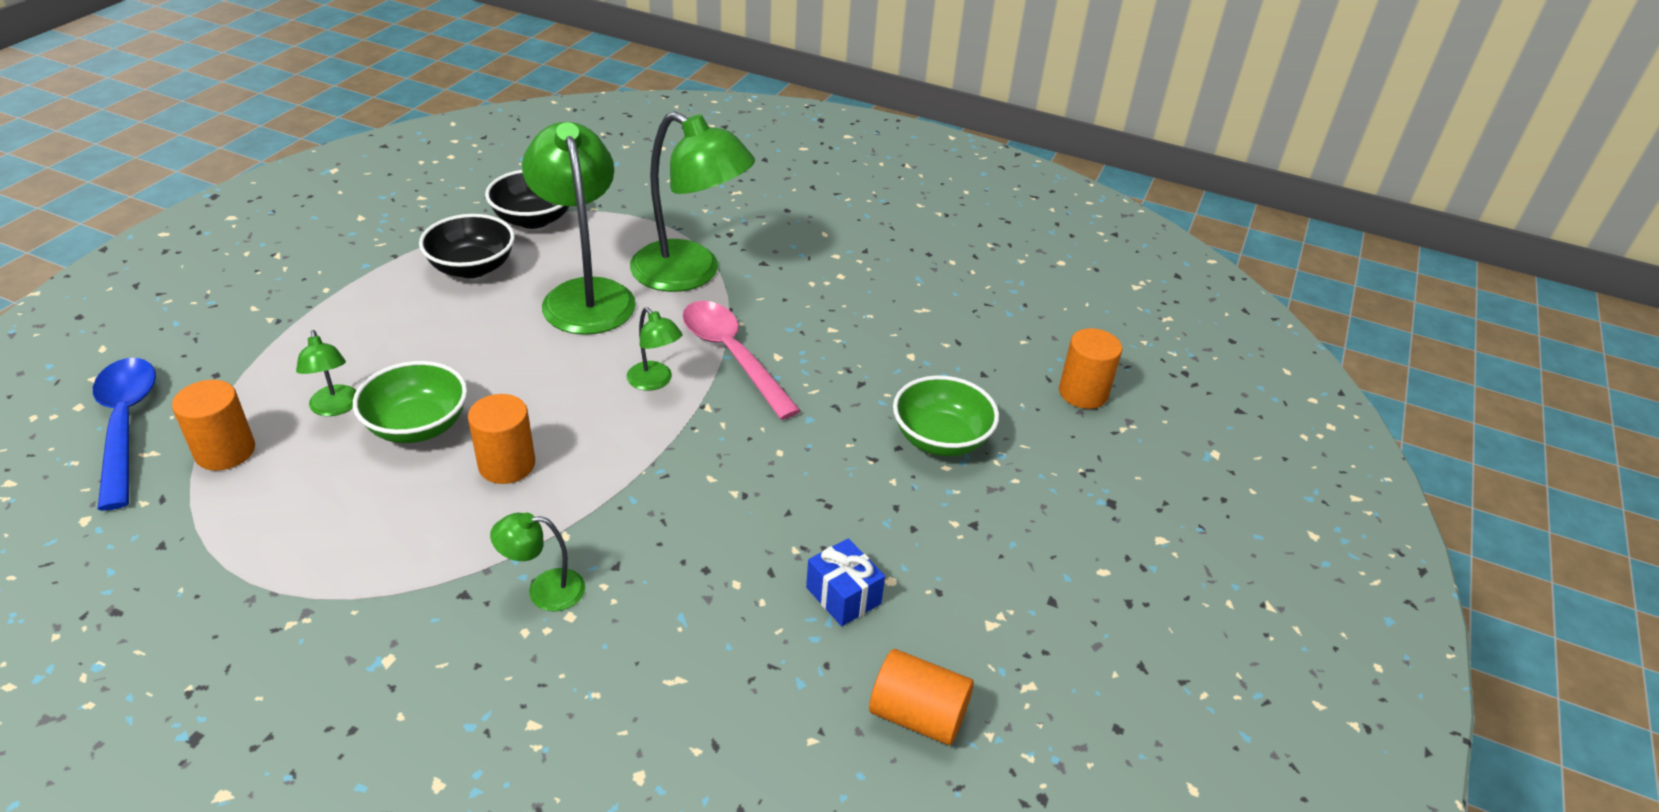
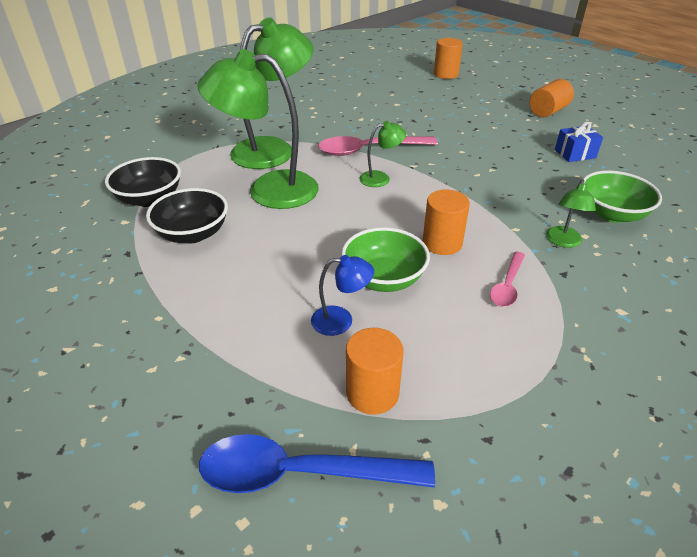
camera: 65 degrees left, 0 degrees up
green lamp [296,330,357,416] -> blue lamp [311,255,374,336]
orange cylinder [869,649,974,745] -> orange cylinder moved to [529,79,574,117]
green bowl [893,375,999,456] -> green bowl moved to [583,170,662,223]
none -> pink spoon [490,252,525,307]

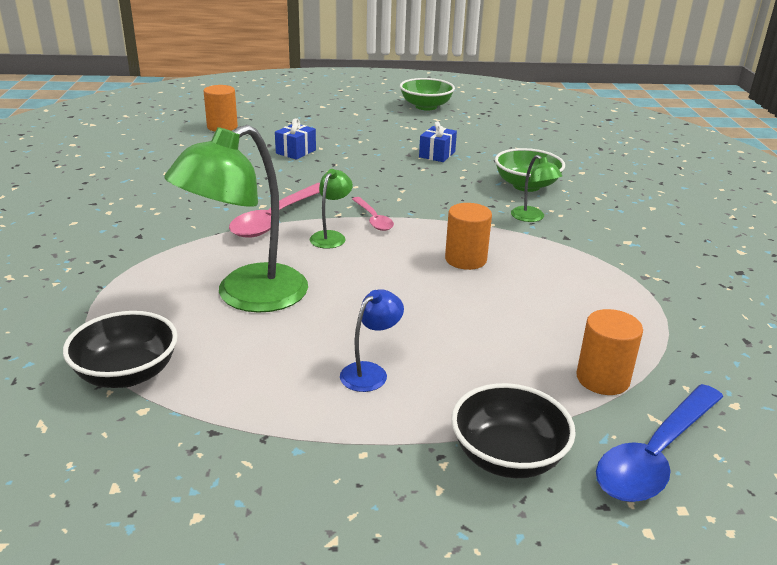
camera: 50 degrees left, 10 degrees down
black bowl [146,188,228,244] -> black bowl moved to [451,383,576,478]
green lamp [230,17,314,169] -> none
blue lamp [311,255,374,336] -> blue lamp moved to [340,289,404,392]
green bowl [341,227,430,292] -> green bowl moved to [400,78,455,111]
pink spoon [490,252,525,307] -> pink spoon moved to [352,197,394,231]
orange cylinder [529,79,574,117] -> none
none -> blue gift [275,118,316,160]

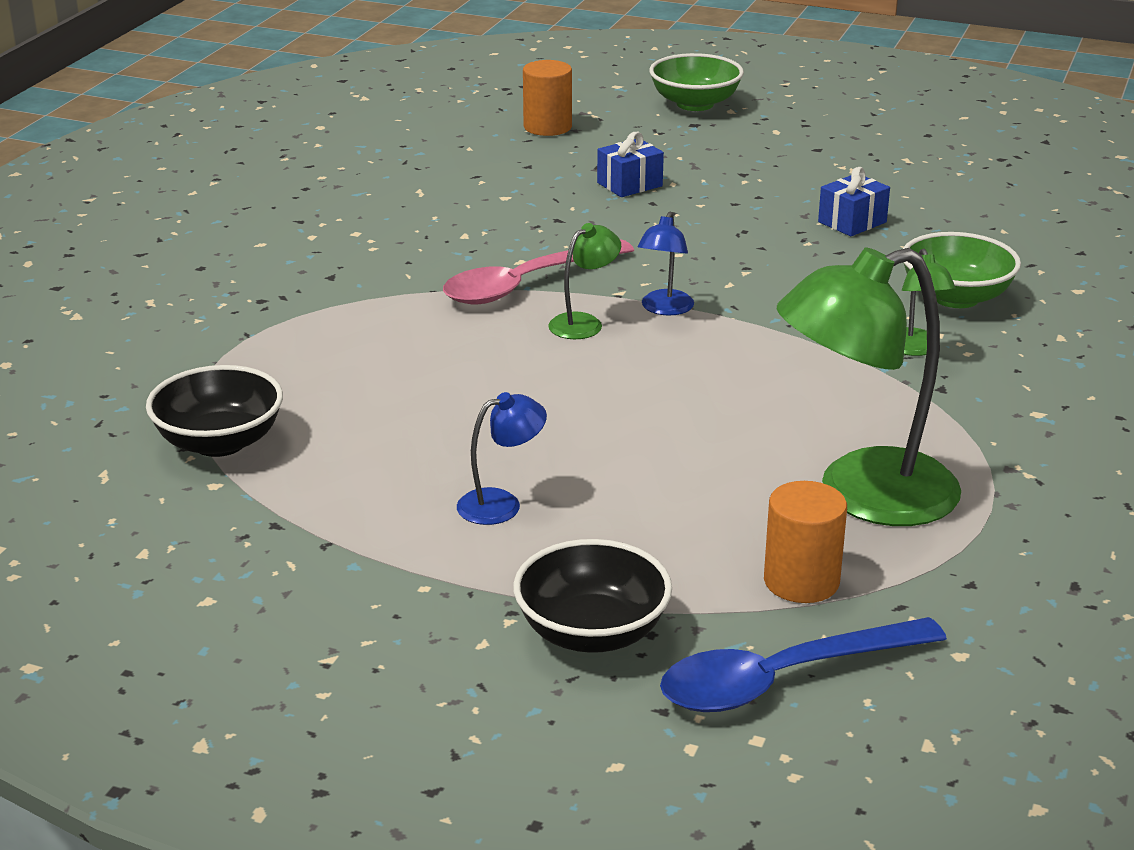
camera: 25 degrees right, 0 degrees up
green lamp [164,125,308,313] -> green lamp moved to [777,248,961,526]
pink spoon [352,197,394,231] -> blue lamp [638,212,694,316]
green bowl [400,78,455,111] -> green bowl moved to [649,53,744,111]
orange cylinder [445,203,492,270] -> none

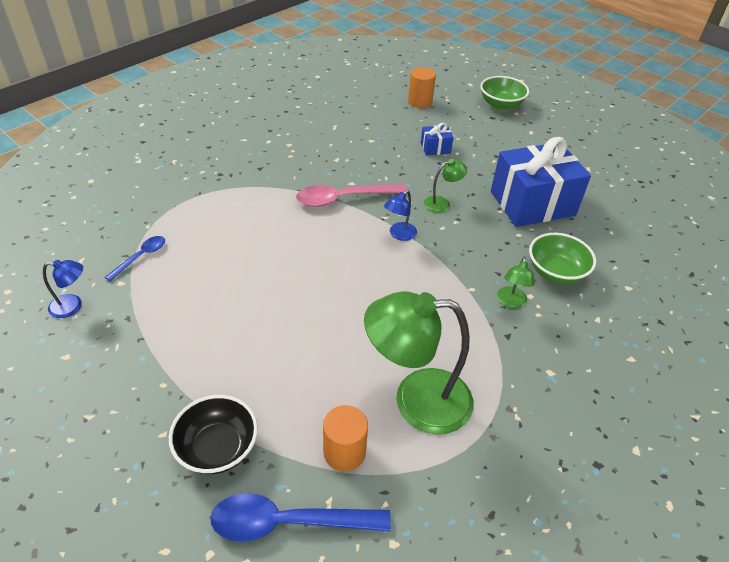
camera: 20 degrees right, 15 degrees up
black bowl [146,365,283,457] -> blue spoon [105,236,165,281]
blue lamp [457,392,547,525] -> blue lamp moved to [43,260,83,318]
green lamp [548,223,621,339] -> green lamp moved to [424,159,467,213]
blue gift [818,167,890,236] -> blue gift [491,137,591,227], size x2.36

